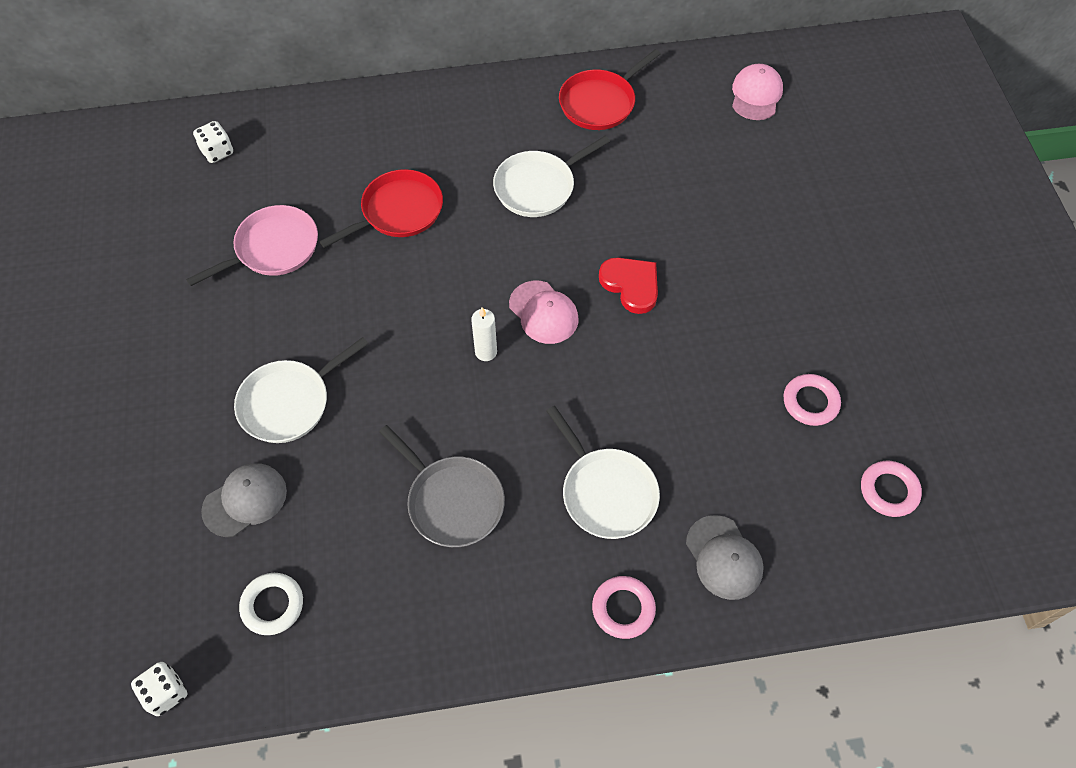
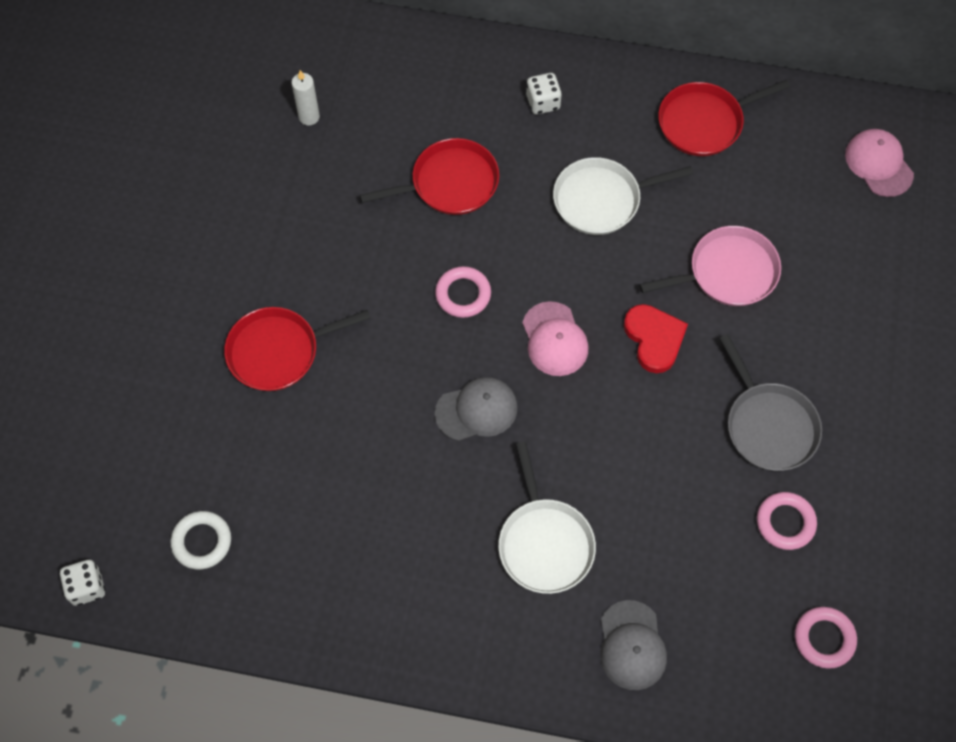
camera: 20 degrees right, 5 degrees up
pink pan [186,205,318,286] -> pink pan moved to [640,226,781,306]
white dice [193,121,233,163] -> white dice moved to [526,73,562,115]
grey cap [201,463,287,537] -> grey cap moved to [435,377,518,441]
white pan [234,337,369,443] -> red pan [224,307,371,391]
grey pan [379,425,505,547] -> grey pan moved to [719,334,822,471]
white candle [471,307,497,361] -> white candle moved to [291,70,320,126]
pink ring [592,576,656,639] -> pink ring moved to [435,266,491,318]
pink cap [732,64,783,120] -> pink cap turned 60 degrees counterclockwise [845,129,914,197]

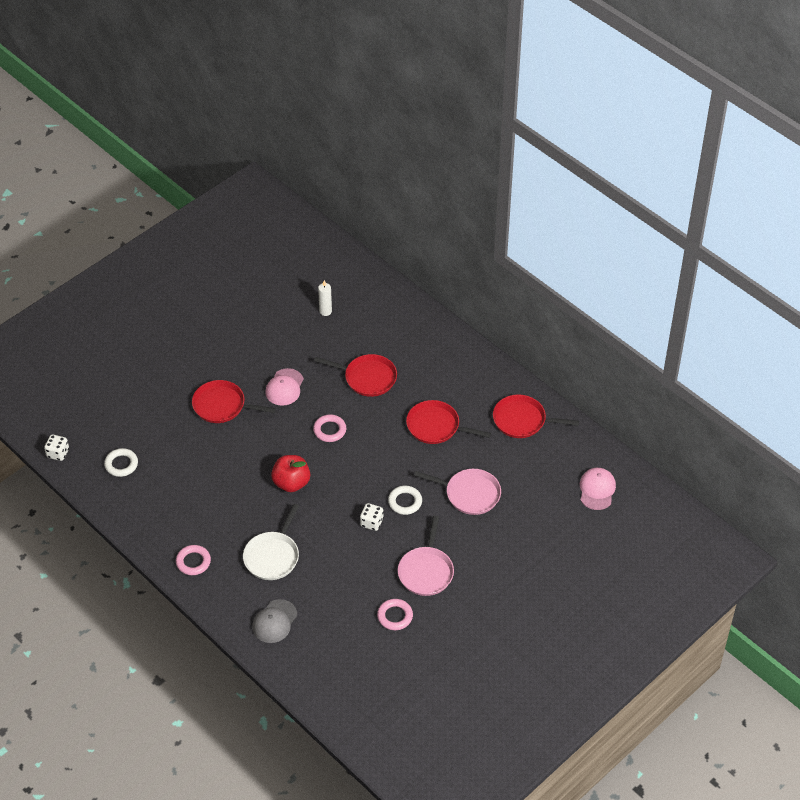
camera: 35 degrees right, 15 degrees down
grey cap [435,377,518,441] -> red apple [271,455,310,492]
pink cap [522,301,589,376] -> pink cap moved to [265,368,304,406]
white dice [526,73,562,115] -> white dice moved to [360,503,384,531]
white pan [553,157,693,235] -> red pan [406,400,491,444]
red heart [624,304,688,373] -> white ring [388,486,422,515]
grey pan [719,334,822,471] -> pink pan [398,516,454,596]
pink ring [795,607,857,669] -> pink ring moved to [176,545,211,575]

